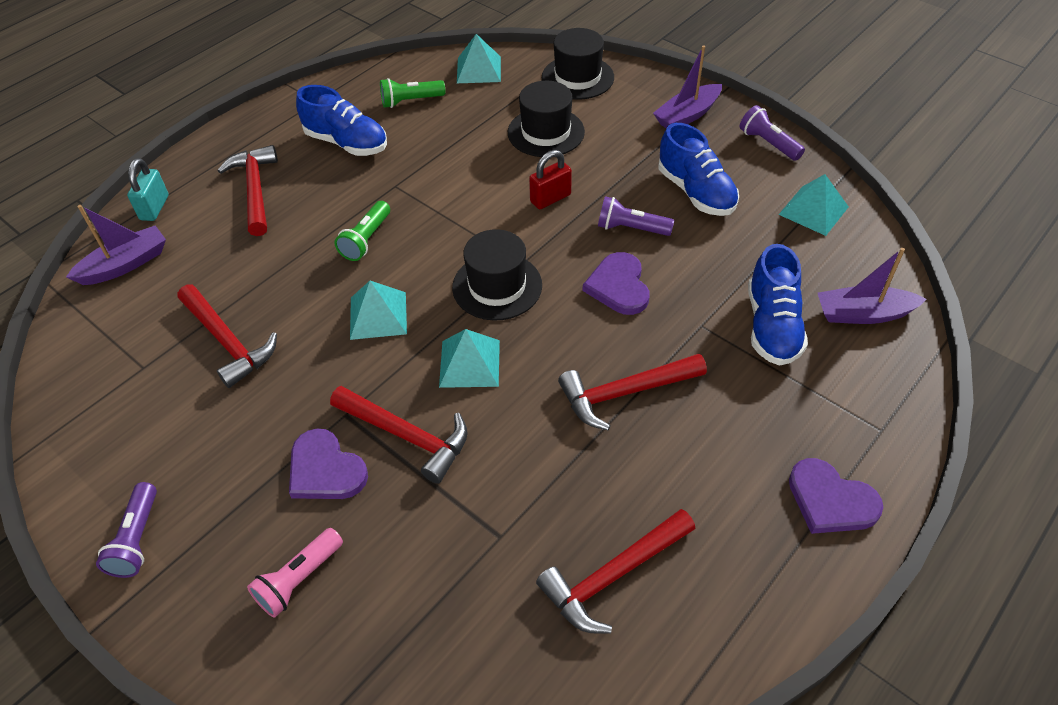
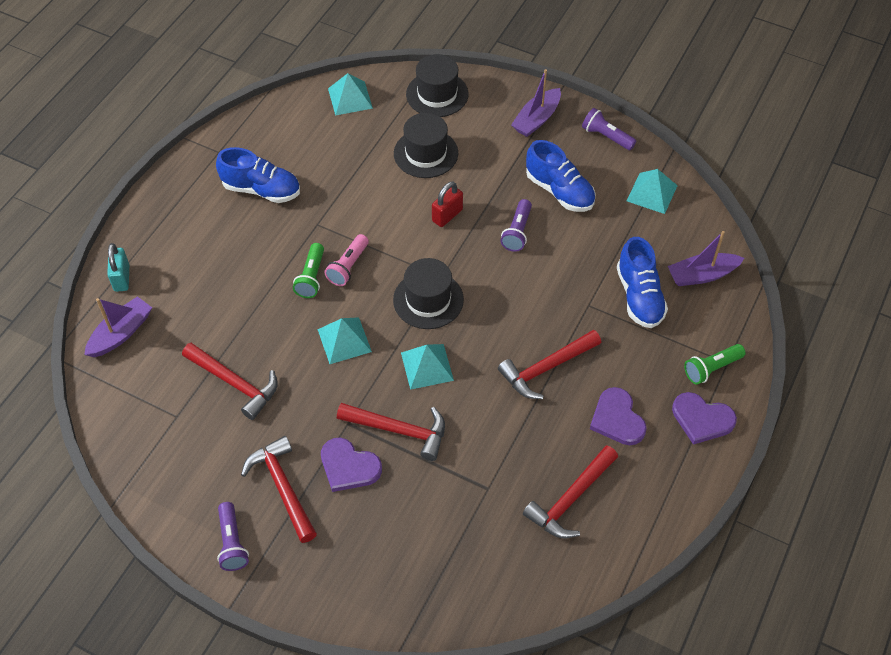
camera: 15 degrees left, 5 degrees up
red hammer [218,145,278,236] -> red hammer moved to [241,436,317,543]
pink flashlight [247,528,343,618] -> pink flashlight moved to [324,234,369,286]
green flashlight [380,78,445,108] -> green flashlight moved to [684,344,745,385]
purple heart [583,252,649,315] -> purple heart moved to [590,387,647,445]
purple flashlight [598,196,674,236] -> purple flashlight turned 75 degrees counterclockwise [500,199,532,252]

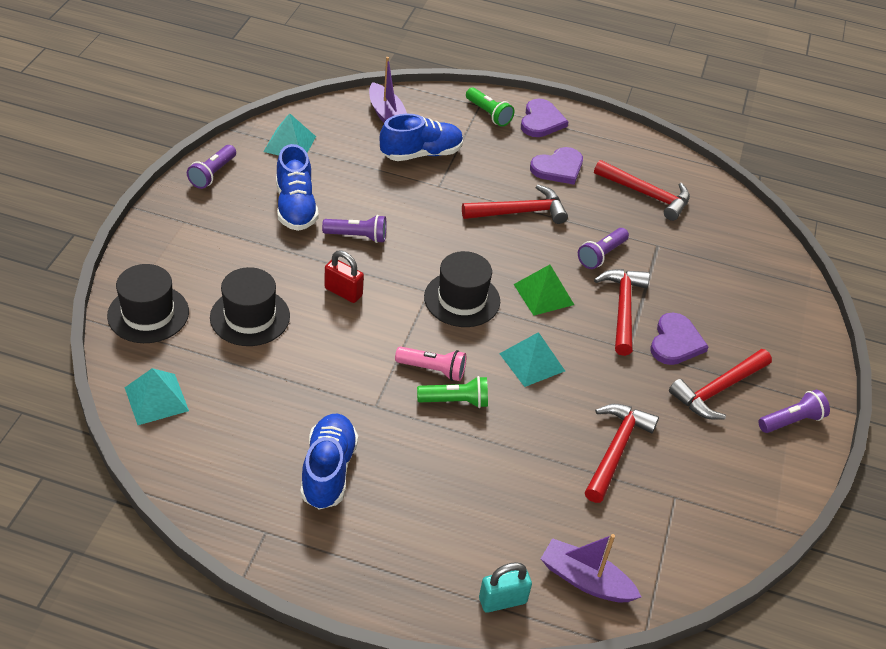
camera: 105 degrees left, 10 degrees down
turquoise pyramid [401,344,454,390] -> green pyramid [514,265,574,316]
red hammer [498,330,601,399] -> red hammer turned 60 degrees counterclockwise [462,184,568,224]
purple boat [511,69,561,137] -> none
blue shoe [526,140,596,212] -> blue shoe turned 135 degrees clockwise [276,144,318,231]
none -> purple flashlight [578,228,629,269]

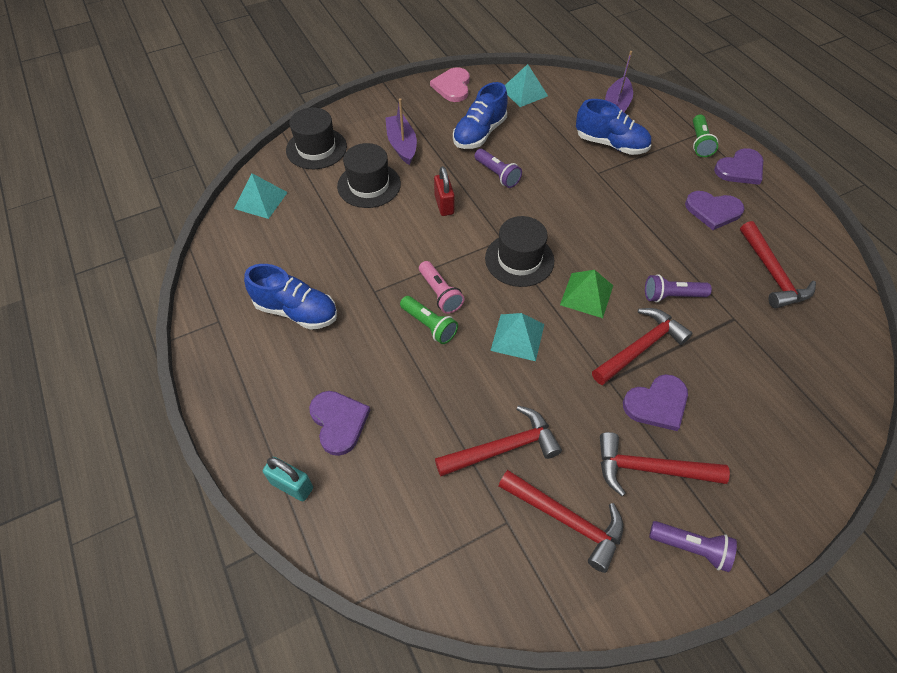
camera: 50 degrees right, 10 degrees up
purple flashlight [187,145,236,189] -> pink heart [430,67,470,102]
blue shoe [300,414,358,510] -> blue shoe turned 60 degrees clockwise [244,264,337,330]
red hammer [462,184,568,224] -> red hammer moved to [498,470,623,573]
purple boat [541,534,641,602] -> purple boat moved to [385,98,417,165]
none -> purple heart [309,391,370,456]

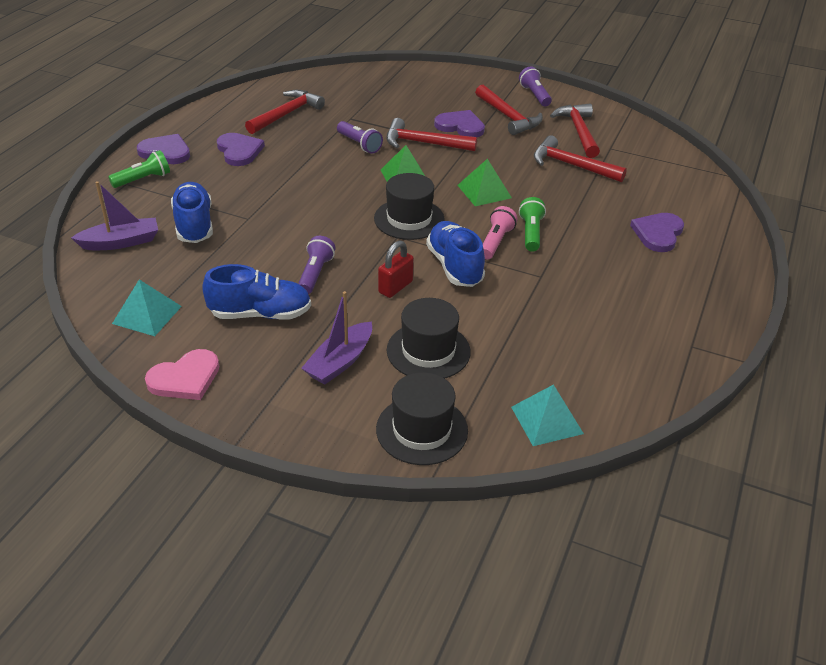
camera: 130 degrees left, 15 degrees down
blue shoe [244,264,337,330] -> blue shoe moved to [426,221,485,287]
turquoise padlock [263,457,313,501] -> none
turquoise pyramid [490,313,544,361] -> green pyramid [457,159,512,206]

